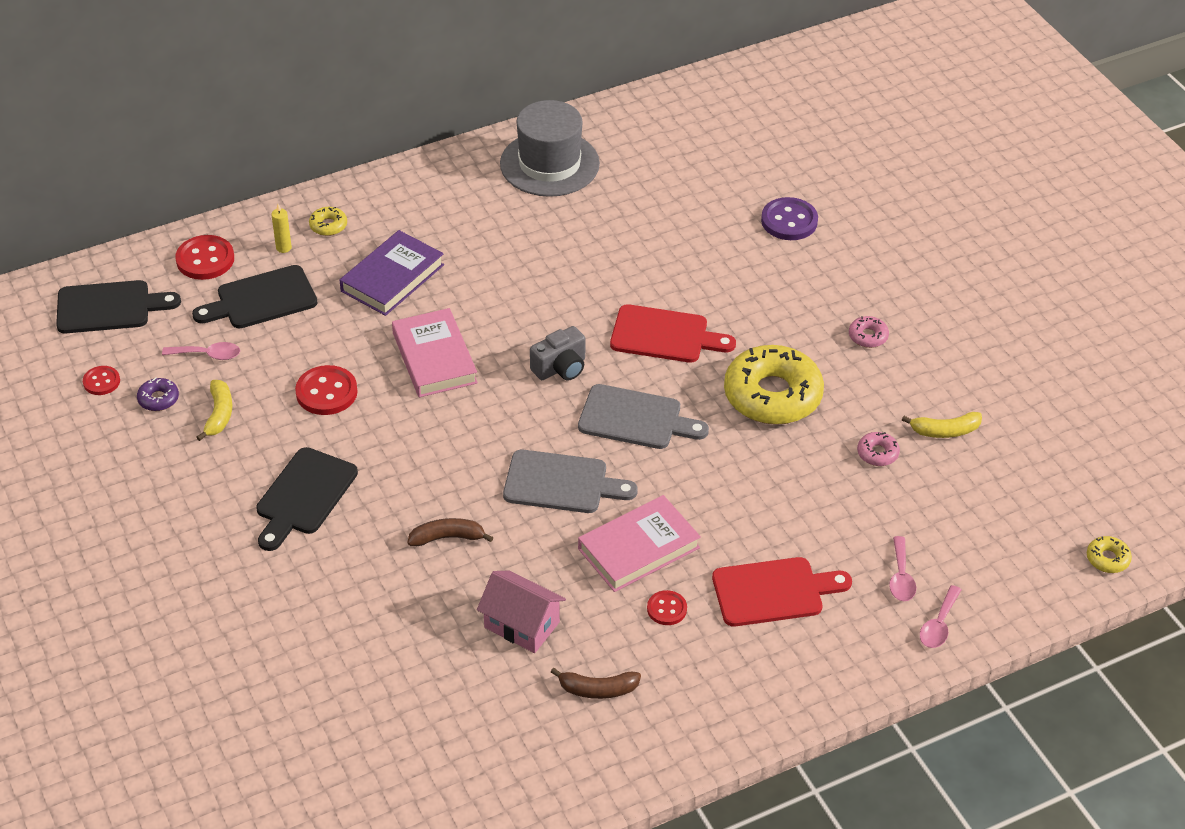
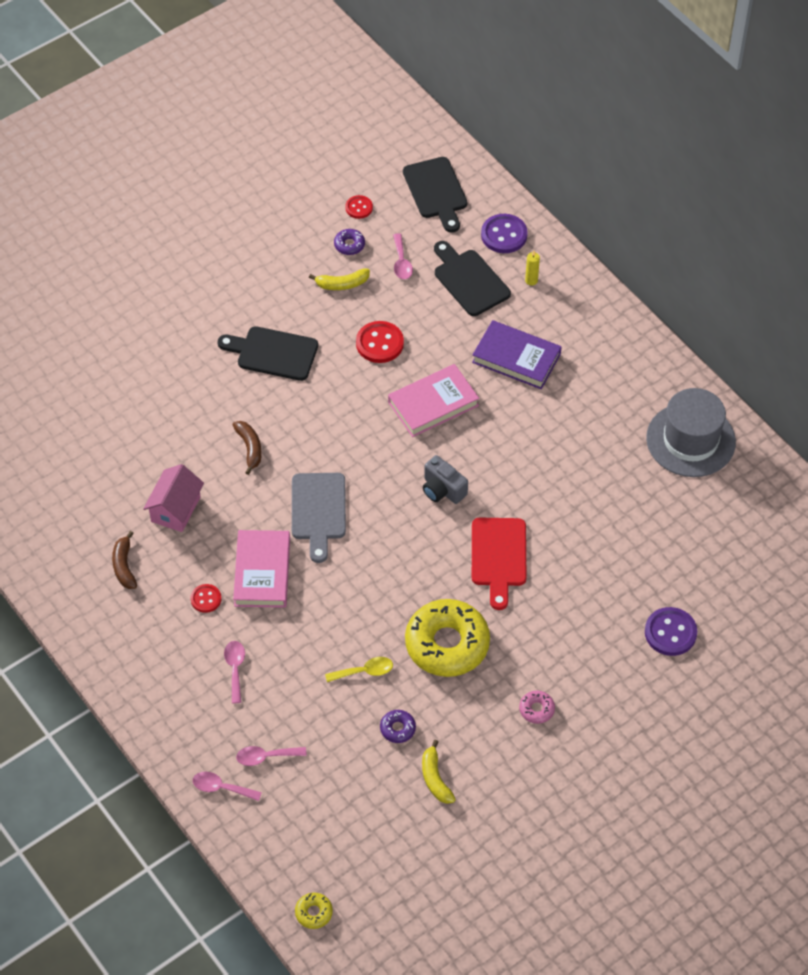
camera: 80 degrees right, 10 degrees up
red button [175,235,234,280] -> purple button [481,214,528,253]
yellow donut [309,207,347,236] -> none
grey cutting board [578,384,709,449] -> none
pink book [578,495,701,592] -> pink book turned 45 degrees clockwise [233,530,290,608]
red cutting board [712,557,852,627] -> pink spoon [224,641,245,703]
pink donut [857,432,900,466] -> purple donut [380,710,416,743]
none -> yellow spoon [325,657,393,682]

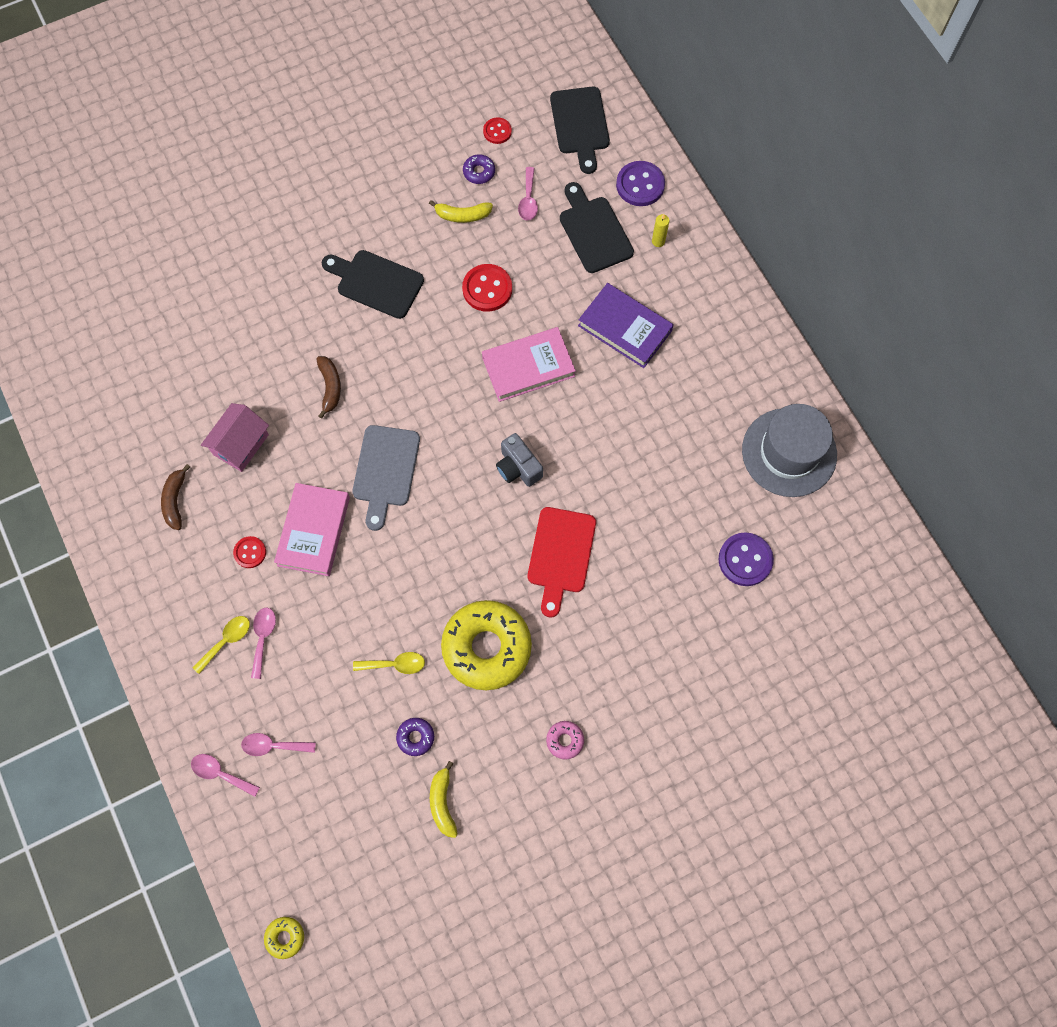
camera: 10 degrees right, 15 degrees up
purple button [645,607,697,656] -> purple button moved to [719,532,774,586]
none -> yellow spoon [192,616,250,674]

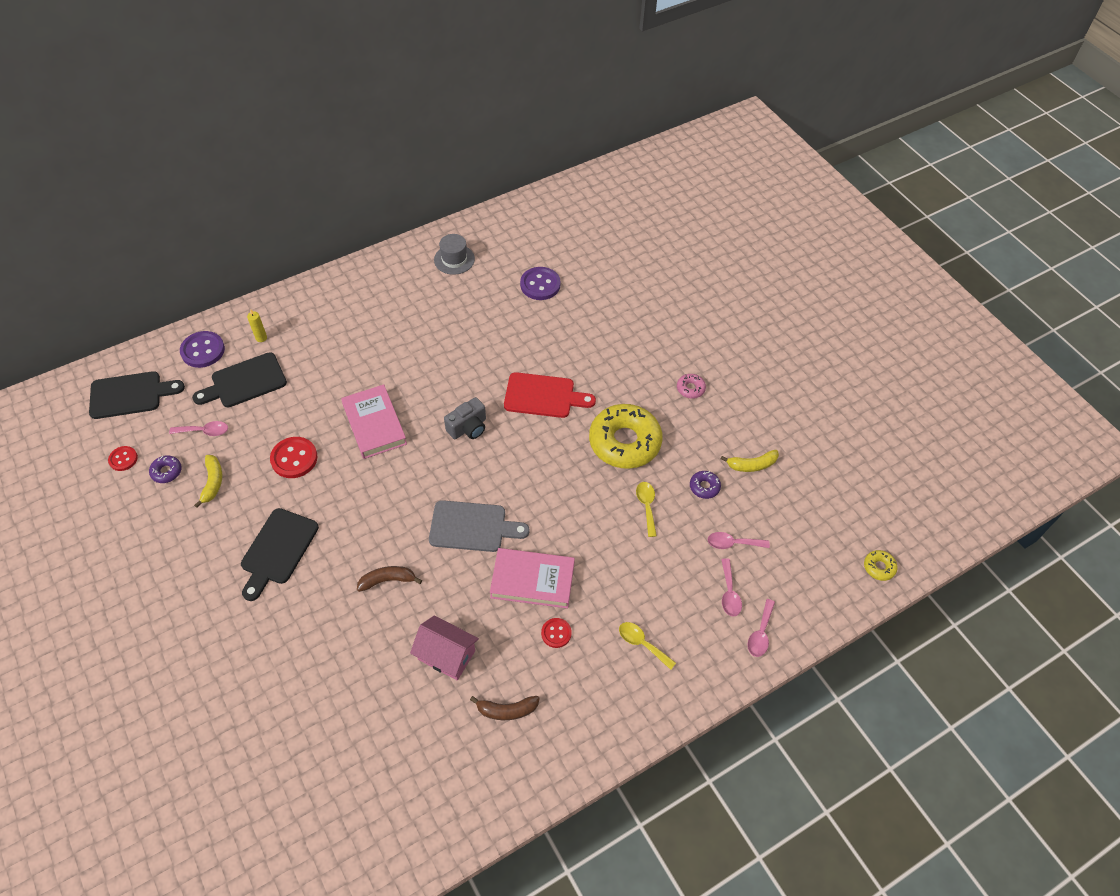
camera: 95 degrees left, 15 degrees down
pink spoon [251,608,276,679] -> pink spoon moved to [708,532,770,549]
purple book [578,283,674,368] -> none
grey hat [742,404,837,497] -> grey hat [434,234,475,275], size x0.57

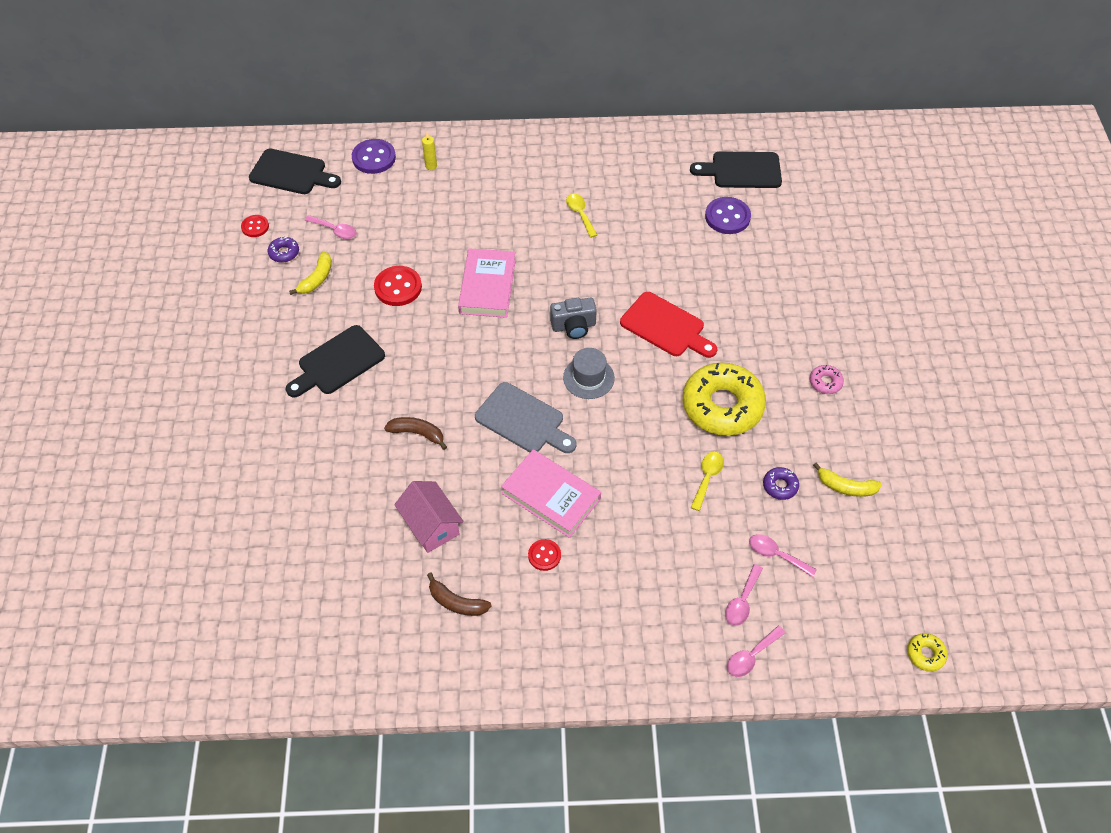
camera: 30 degrees right, 0 degrees up
black cutting board [192,352,287,408] -> black cutting board moved to [690,151,782,188]
grey hat [434,234,475,275] -> grey hat moved to [563,348,615,399]
yellow spoon [619,622,676,670] -> yellow spoon moved to [566,194,597,238]

